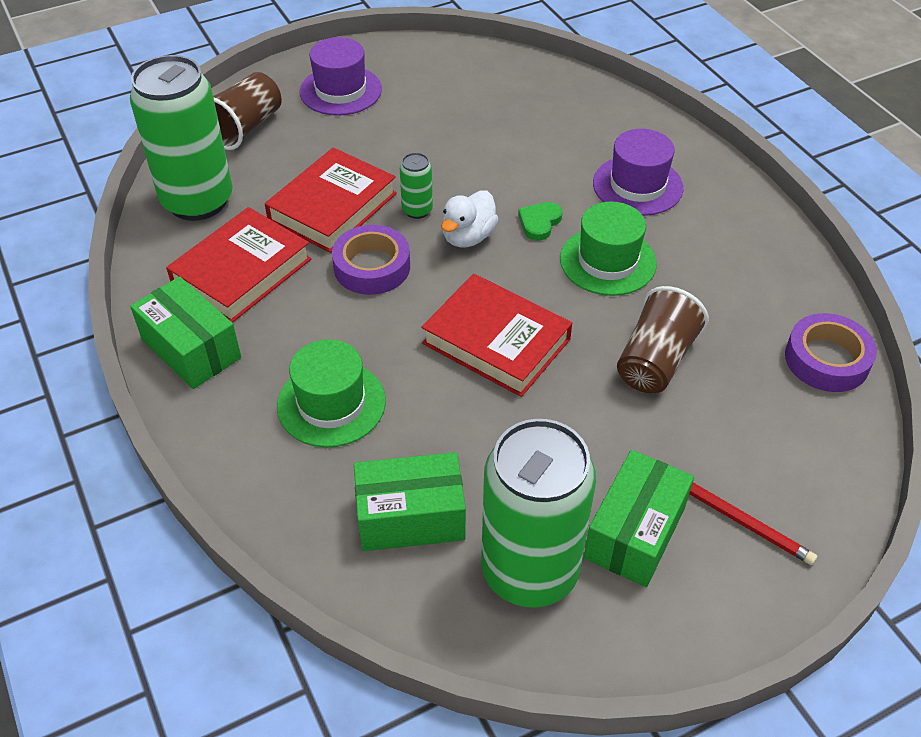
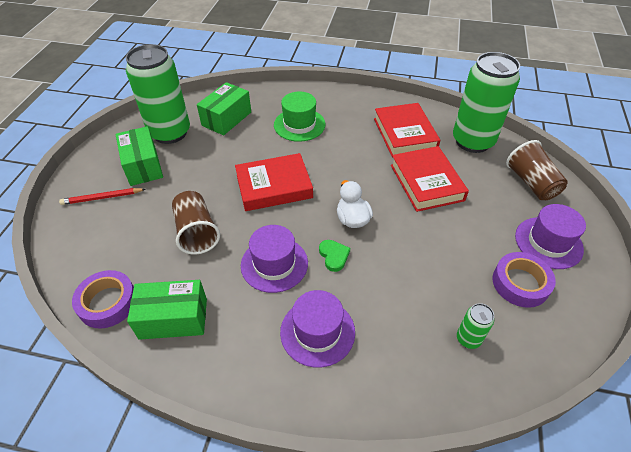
camera: 130 degrees right, 0 degrees up
green box [130,276,241,389] -> green box moved to [127,280,207,340]
purple tape [332,225,410,295] -> purple tape moved to [492,252,556,308]
green can [400,152,433,219] -> green can moved to [457,303,494,349]
green hat [560,201,657,296] -> purple hat [241,225,308,293]

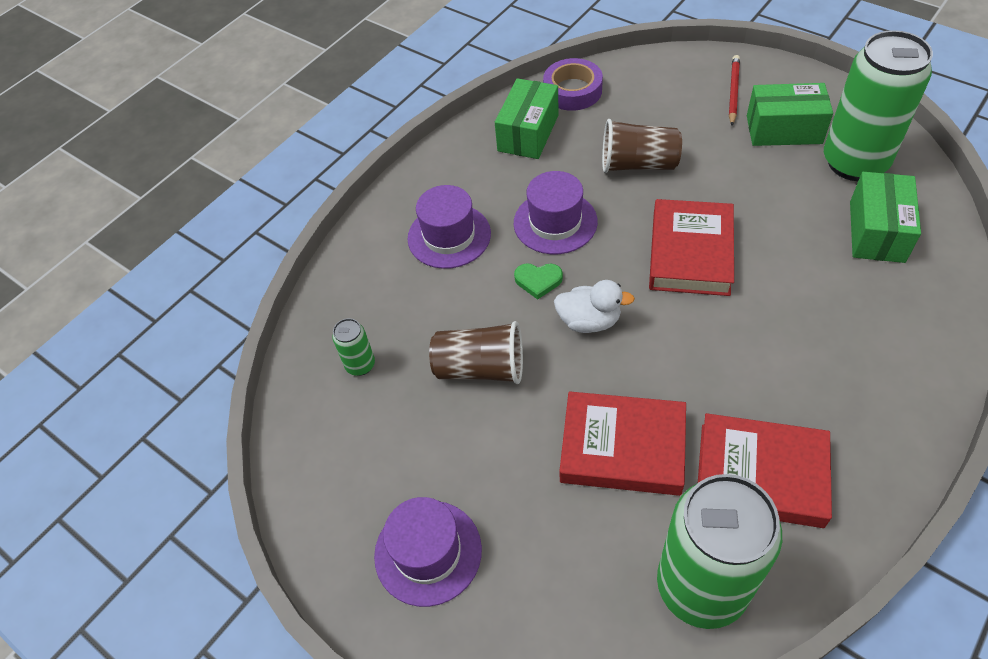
camera: 120 degrees right, 5 degrees up
green box [197,82,251,135] -> green box turned 45 degrees clockwise [850,172,921,263]
green hat [274,92,325,142] -> none
purple tape [492,252,556,308] -> none
brown cup [506,140,568,200] -> brown cup moved to [429,321,523,384]

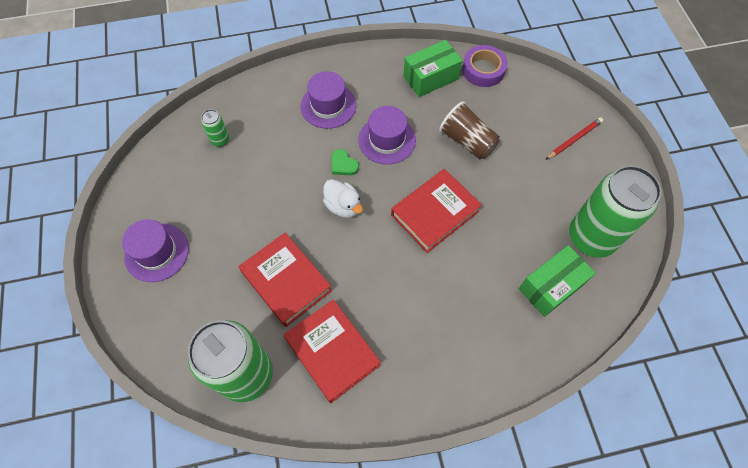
camera: 35 degrees right, 10 degrees up
brown cup [429,321,523,384] -> none
green box [747,83,833,146] -> none

